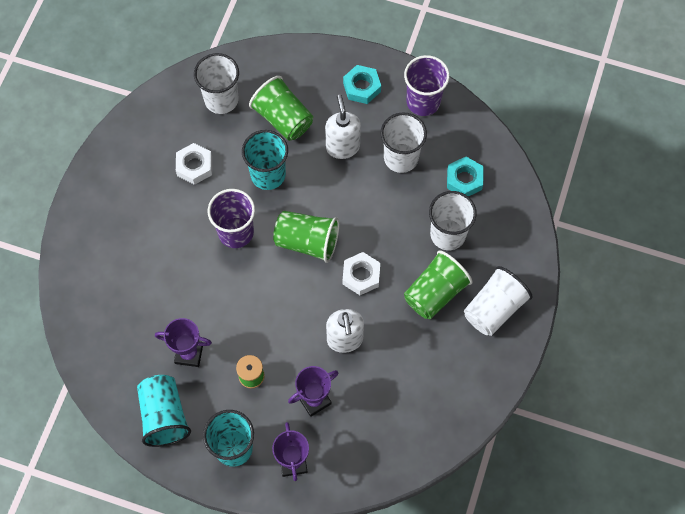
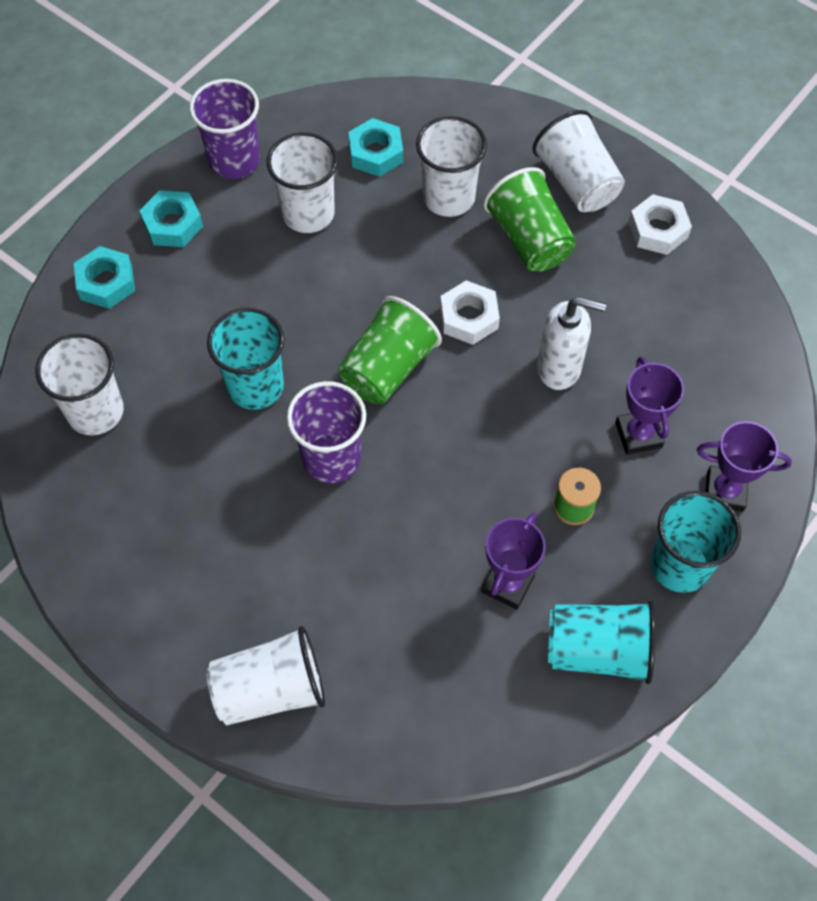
camera: 70 degrees left, 5 degrees down
white nut [176,143,212,185] -> white nut moved to [628,194,692,255]
green cup [249,76,313,141] -> none
white soap dispenser [325,94,361,159] -> none
none -> turquoise nut [74,246,135,309]
none -> white cup [206,626,325,725]

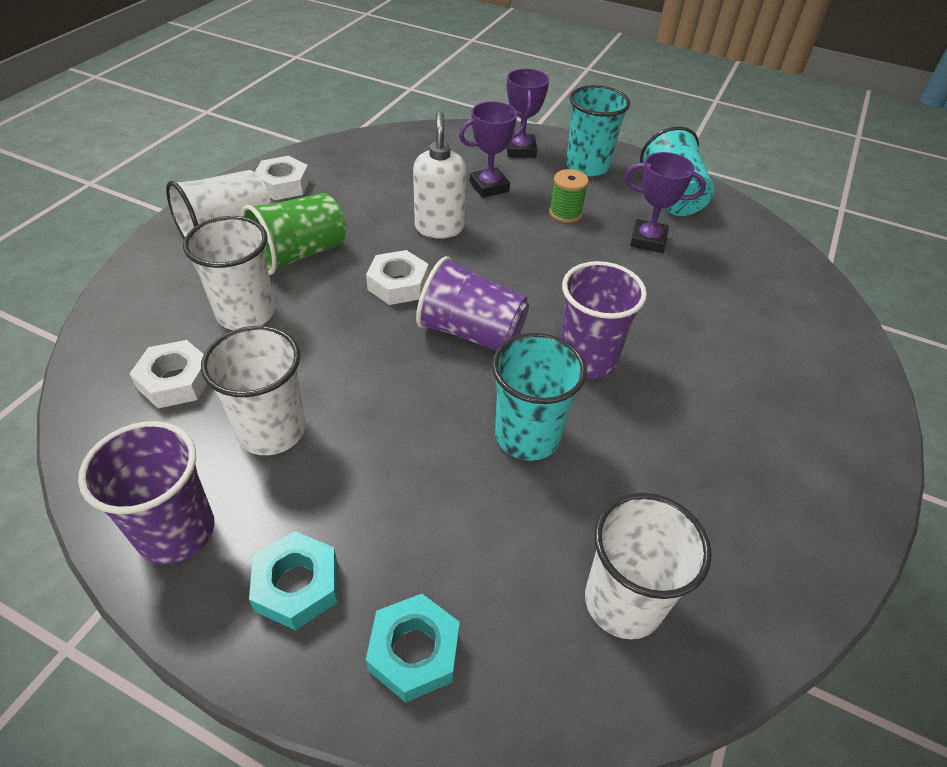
camera: 105 degrees left, 15 degrees down
white cup [206,626,325,725] -> none
green cup [338,296,442,404] -> purple cup [416,256,529,350]
turquoise nut [348,118,403,177] -> white nut [130,340,207,409]

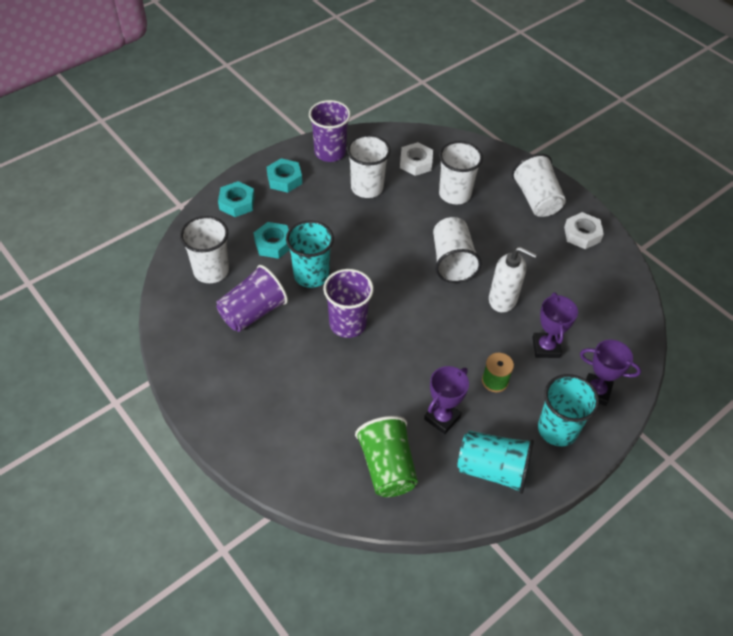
camera: 115 degrees right, 5 degrees up
green cup [241,193,346,275] -> green cup moved to [355,416,418,497]
white nut [366,250,429,305] -> white cup [433,217,482,283]
purple cup [416,256,529,350] -> purple cup moved to [216,265,288,332]
none -> turquoise nut [254,222,290,259]

